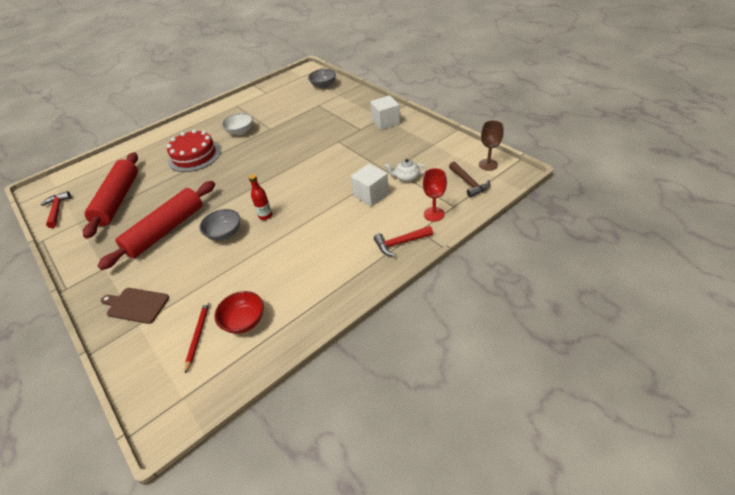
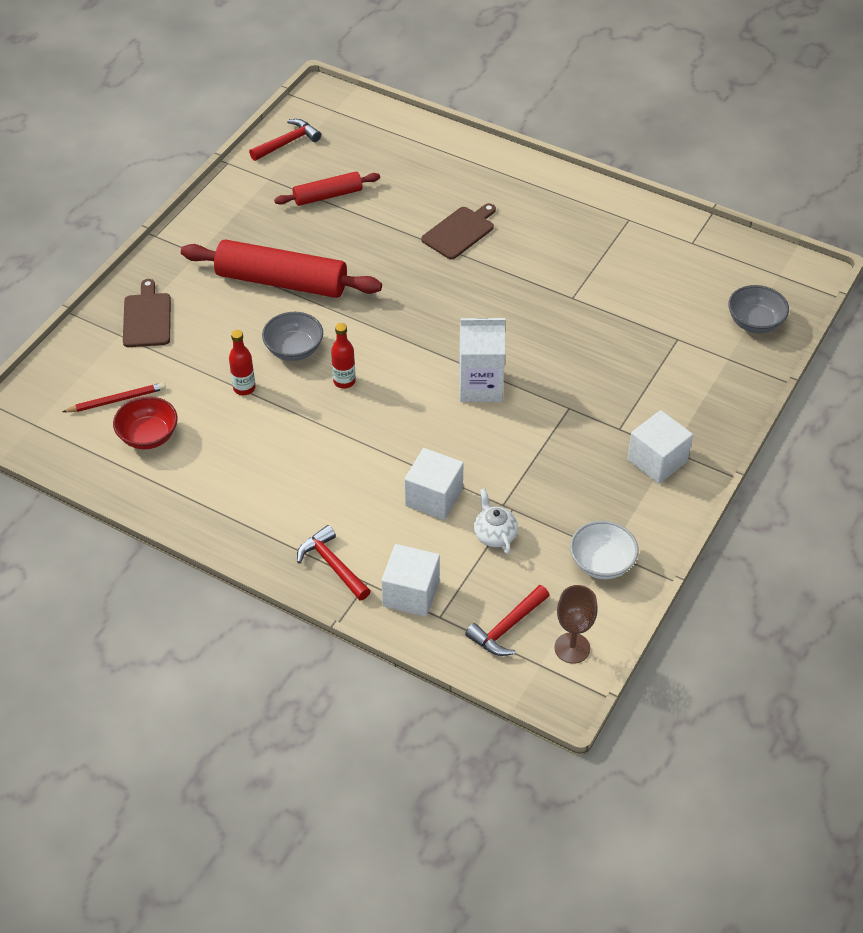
camera: 65 degrees right, 5 degrees up
red rolling pin [83,152,138,239] -> red rolling pin [274,172,380,206], size x0.56
red cake [167,129,221,172] -> brown cutting board [421,203,496,259]
white bowl [222,113,253,135] -> white bowl moved to [570,521,638,579]
red goblet [423,168,447,222] -> white cube [381,544,440,617]
brown hammer [449,162,490,198] -> red hammer [465,585,550,656]
none -> red bottle [229,330,255,395]
none -> white carton [459,318,505,402]

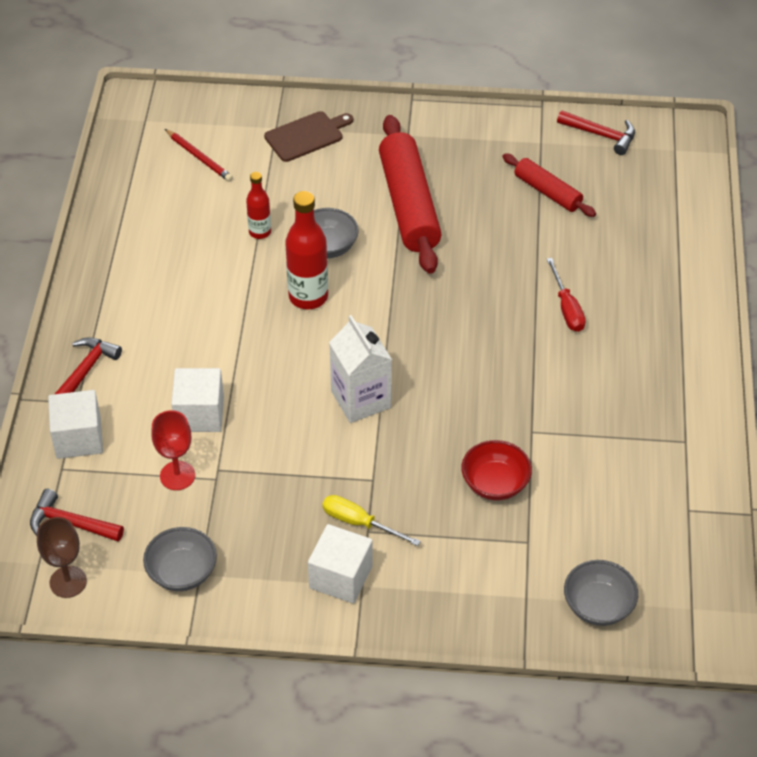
camera: 65 degrees right, 0 degrees up
red bowl [113,396,178,449] -> red bowl moved to [461,440,532,500]
red bottle [331,323,356,389] -> red bottle [285,191,328,309], size x1.71
brown cutting board [421,203,496,259] -> red screwdriver [547,258,586,332]
white teapot [474,488,518,554] -> red goblet [151,410,195,490]
white bowl [570,521,638,579] -> grey bowl [143,527,217,591]
none -> yellow screwdriver [323,495,421,546]

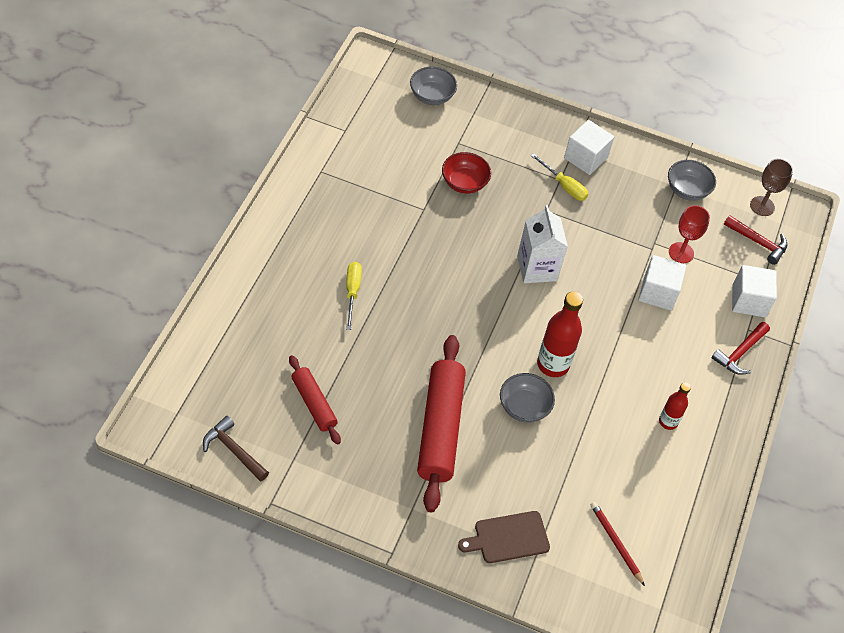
camera: 170 degrees left, 5 degrees up
red bottle [246,172,271,239] -> red bottle moved to [659,382,691,430]
red screwdriver [547,258,586,332] -> yellow screwdriver [346,262,362,330]
red hammer [557,110,635,155] -> brown hammer [203,416,269,482]

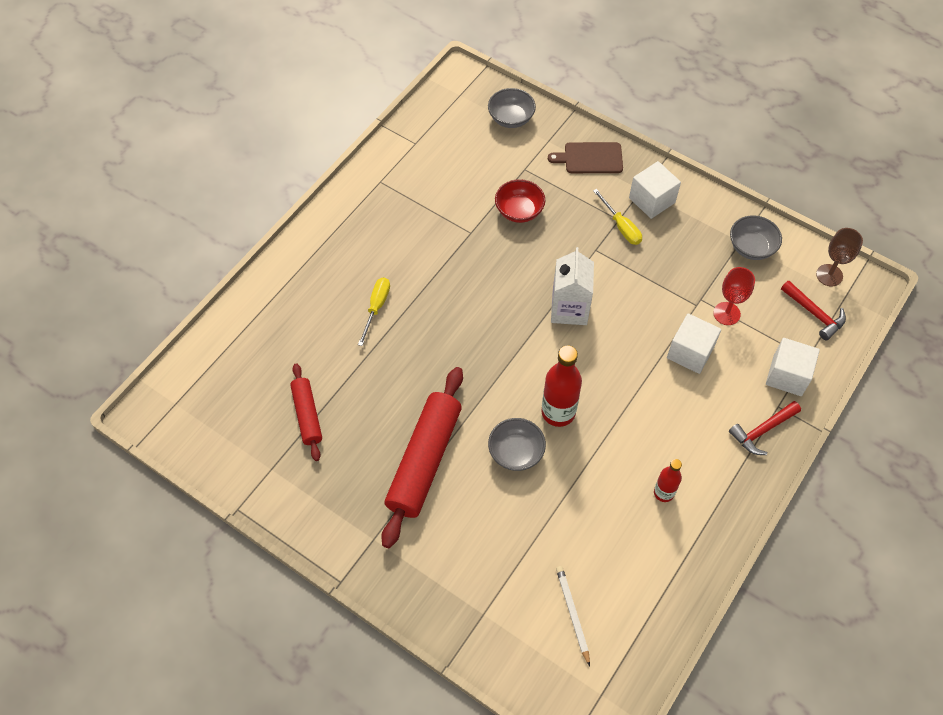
camera: 20 degrees right, 5 degrees up
brown hammer [203,416,269,482] -> none
brown cutting board [458,511,550,563] -> brown cutting board moved to [548,142,623,173]
red pencil [591,502,645,586] -> white pencil [556,566,590,666]

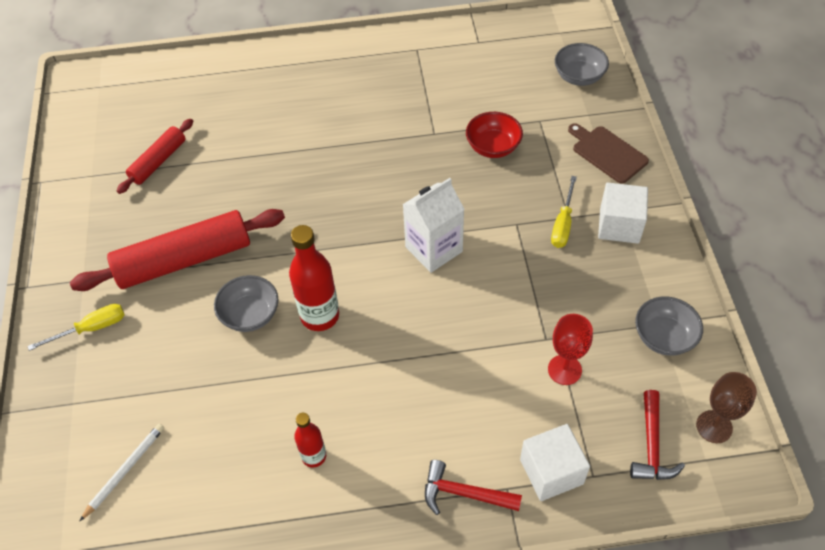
camera: 50 degrees right, 5 degrees down
yellow screwdriver [358,277,390,346] -> yellow screwdriver moved to [28,304,125,351]
white cube [667,313,721,374] -> none

